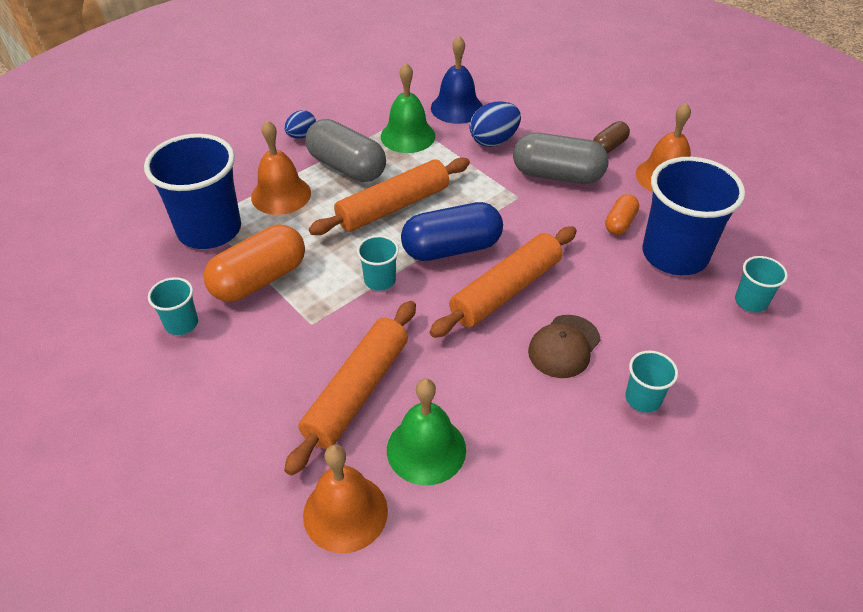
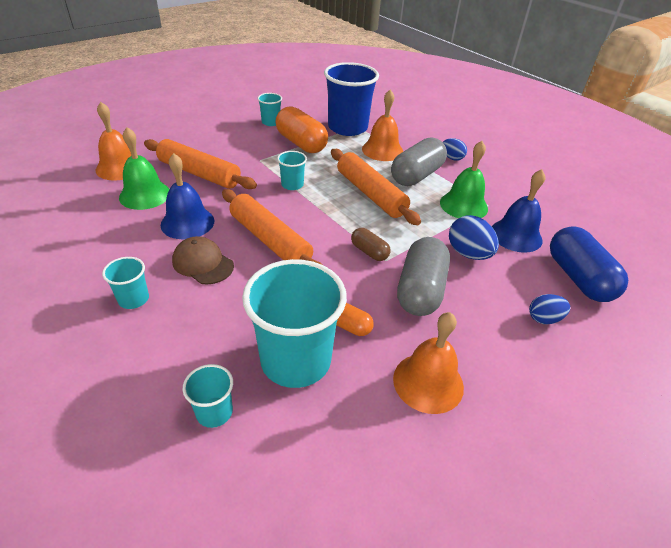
camera: 90 degrees right, 5 degrees down
blue capsule [401,202,503,261] -> blue capsule moved to [550,227,628,302]
brown capsule [593,121,630,153] -> brown capsule moved to [351,228,390,261]
blue cup [643,157,745,275] -> turquoise cup [242,259,347,388]
none -> blue bell [161,153,214,239]
none -> blue egg [529,294,570,324]

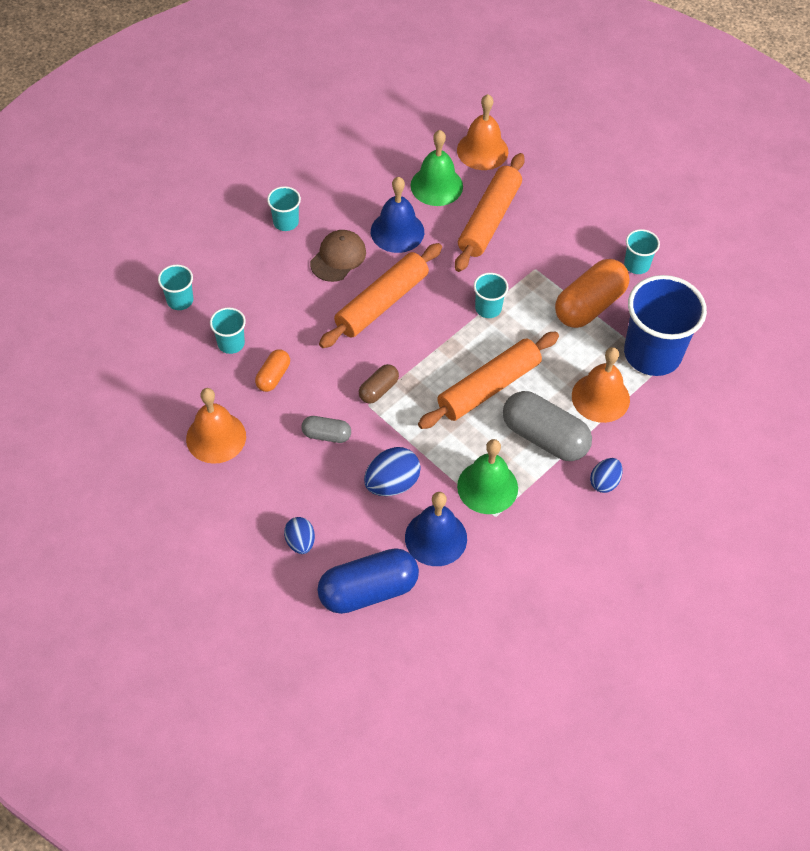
camera: 85 degrees right, 15 degrees up
turquoise cup [242,259,347,388] -> turquoise cup [210,307,246,354], size x0.47
grey capsule [397,237,450,316] -> grey capsule [301,416,351,443], size x0.52

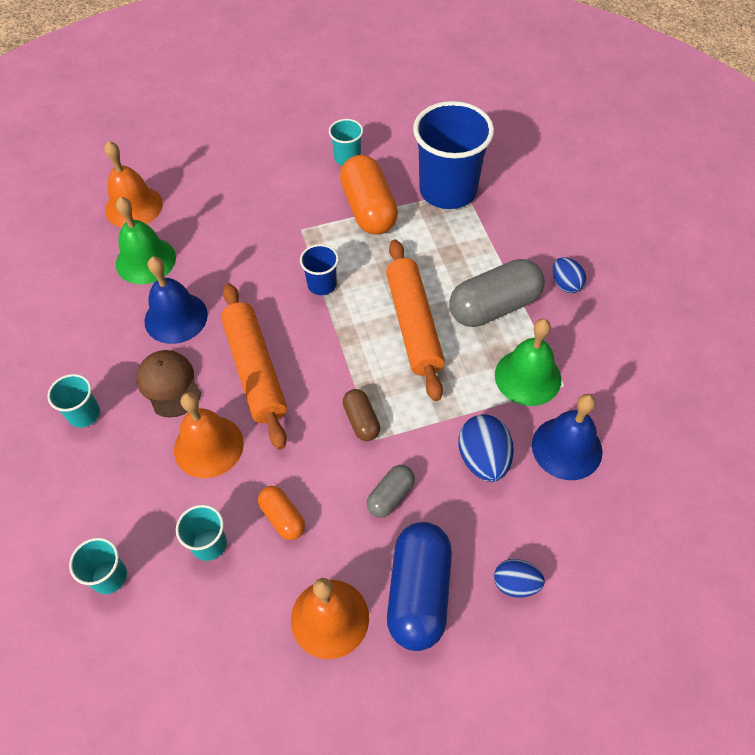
camera: 60 degrees left, 0 degrees up
blue capsule [317,548,419,614] -> blue capsule moved to [387,522,452,651]
orange rolling pin [455,153,525,272] -> none
turquoise cup [474,273,508,318] -> blue cup [300,244,339,295]
orange bell [572,347,630,423] -> orange bell moved to [174,392,244,478]

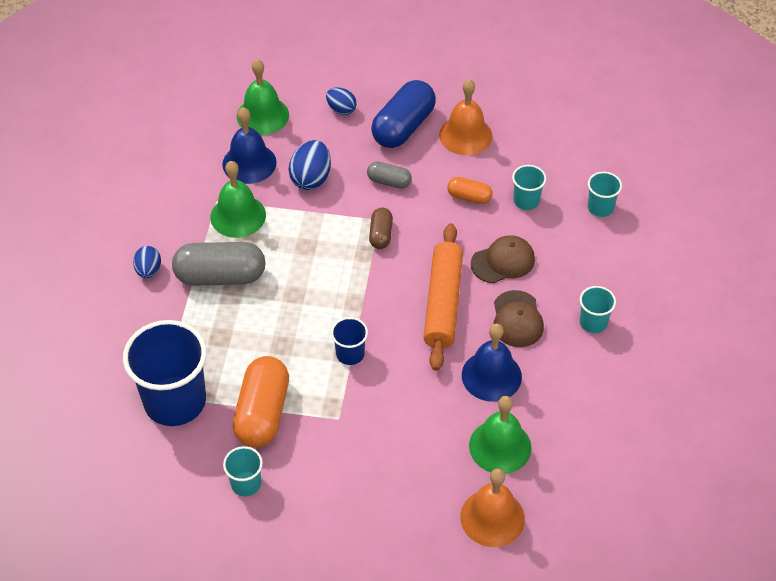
camera: 155 degrees left, 5 degrees down
orange bell [174,392,244,478] -> brown cap [471,235,535,283]
orange capsule [258,486,305,540] -> orange capsule turned 60 degrees counterclockwise [447,177,493,204]
grey capsule [367,465,415,518] -> grey capsule turned 45 degrees clockwise [367,162,412,189]
orange rolling pin [386,239,445,401] -> none
none -> green bell [237,59,289,135]

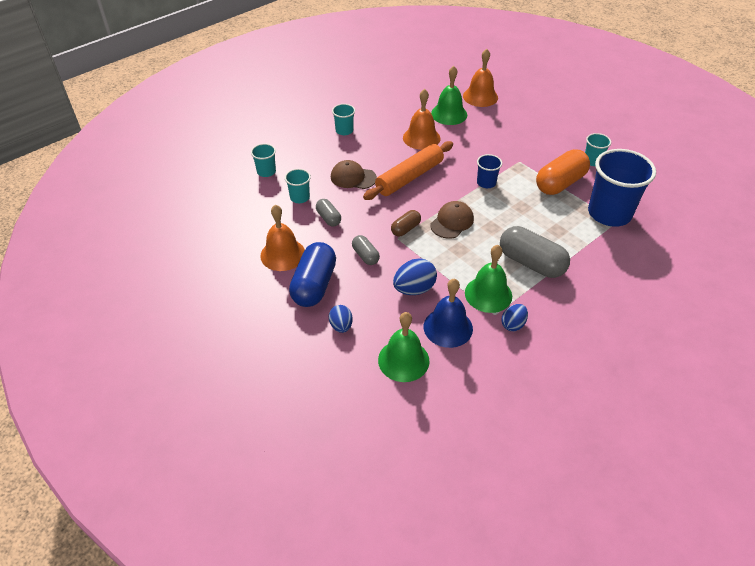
camera: 140 degrees left, 5 degrees down
blue egg [133,246,161,278] -> blue egg moved to [501,304,528,331]
blue capsule [371,80,436,148] -> blue capsule turned 60 degrees counterclockwise [289,242,336,307]
orange capsule [447,177,493,204] -> grey capsule [316,199,341,227]
blue bell [462,324,522,402] -> orange bell [403,89,440,150]
brown cap [493,290,544,347] -> brown cap moved to [430,201,474,239]

